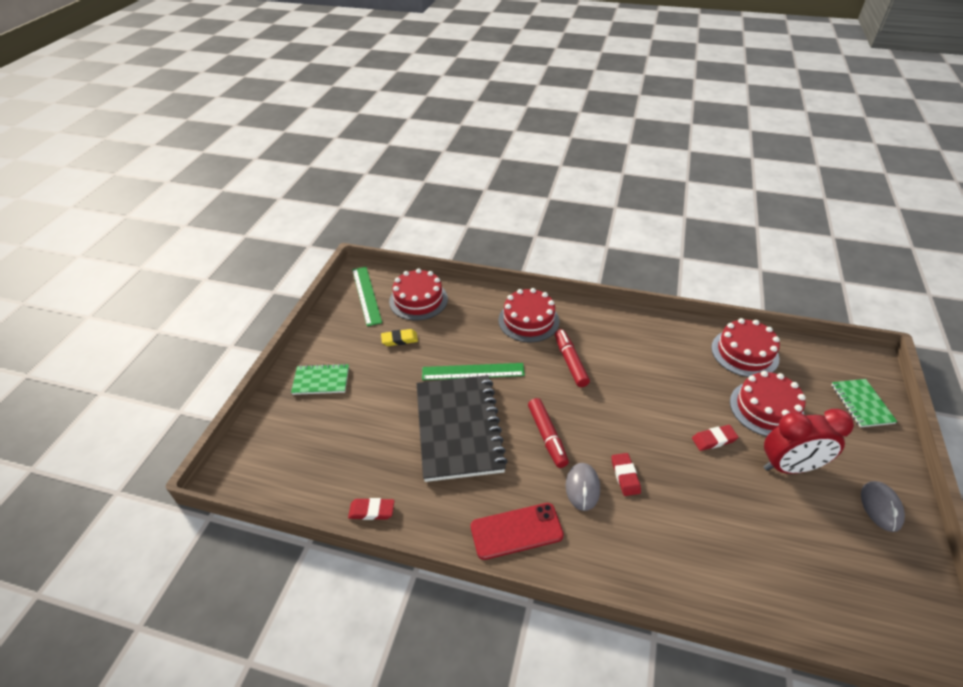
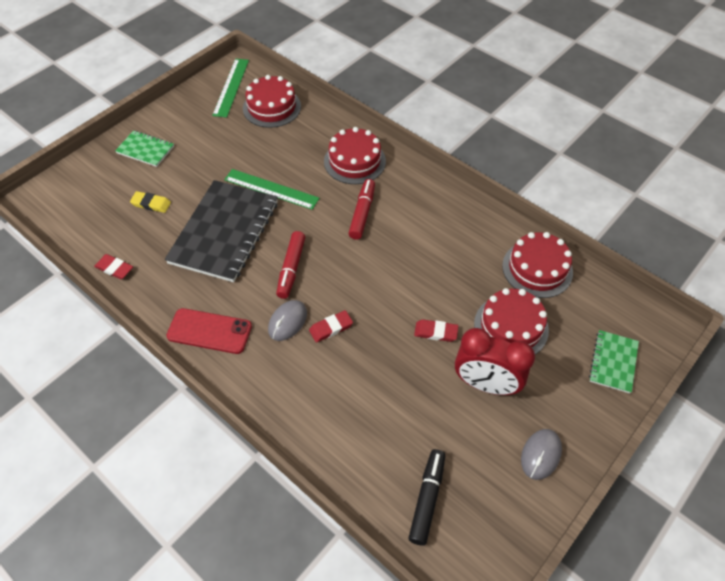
camera: 25 degrees right, 10 degrees up
yellow eraser [381,329,418,346] -> yellow eraser moved to [130,191,171,213]
red eraser [612,453,641,496] -> red eraser turned 45 degrees clockwise [309,310,353,343]
none -> black marker [408,449,445,546]

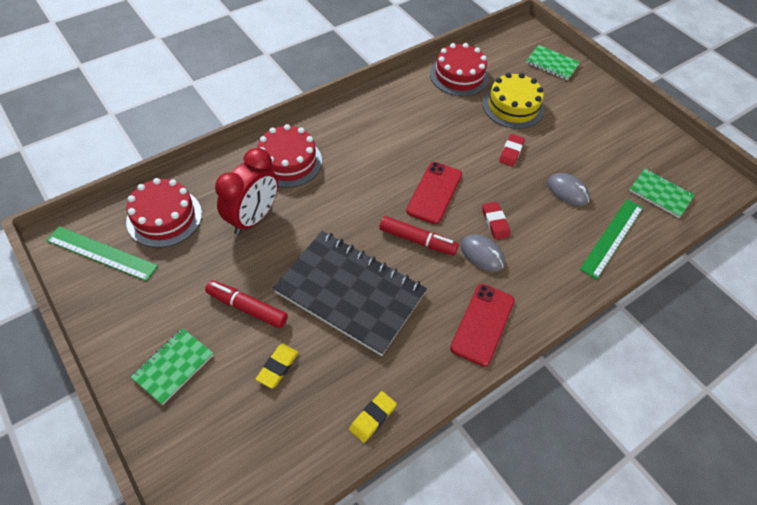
camera: 80 degrees left, 0 degrees up
red eraser [94,254,133,280] -> yellow eraser [349,391,397,443]
green ruler [224,169,320,210] -> green ruler moved to [580,199,643,279]
red marker [348,179,375,240] -> red marker moved to [205,281,288,328]
black marker [408,449,445,546] -> green notebook [629,169,694,218]
red clock [455,328,535,395] -> red clock moved to [215,148,278,235]
red cake [474,288,549,354] -> yellow cake [483,73,544,129]
grey mouse [521,429,562,480] -> grey mouse moved to [547,173,590,206]
none -> red phone [406,162,462,224]

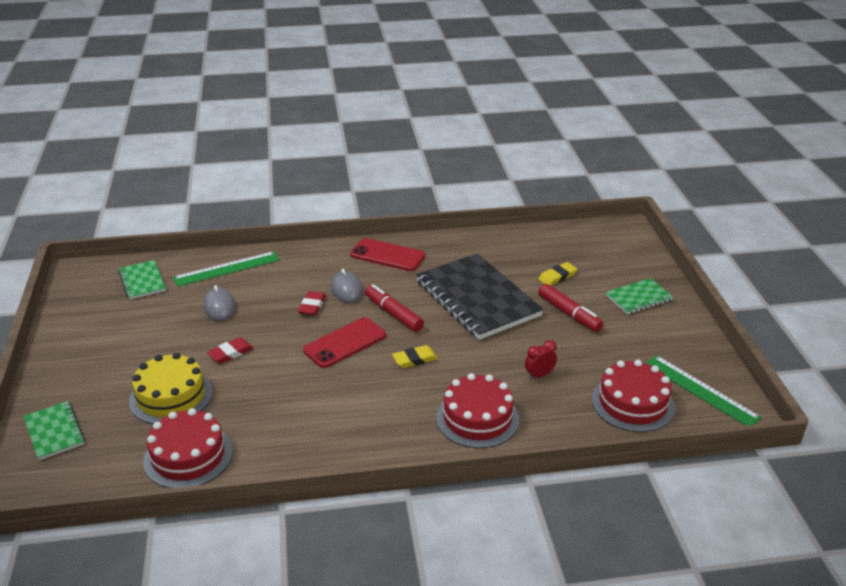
camera: 150 degrees left, 20 degrees down
red clock [215,148,278,235] -> red clock [525,340,557,380], size x0.47
yellow eraser [349,391,397,443] -> yellow eraser moved to [392,345,438,368]
red phone [450,284,515,366] -> red phone turned 60 degrees clockwise [350,238,425,271]

